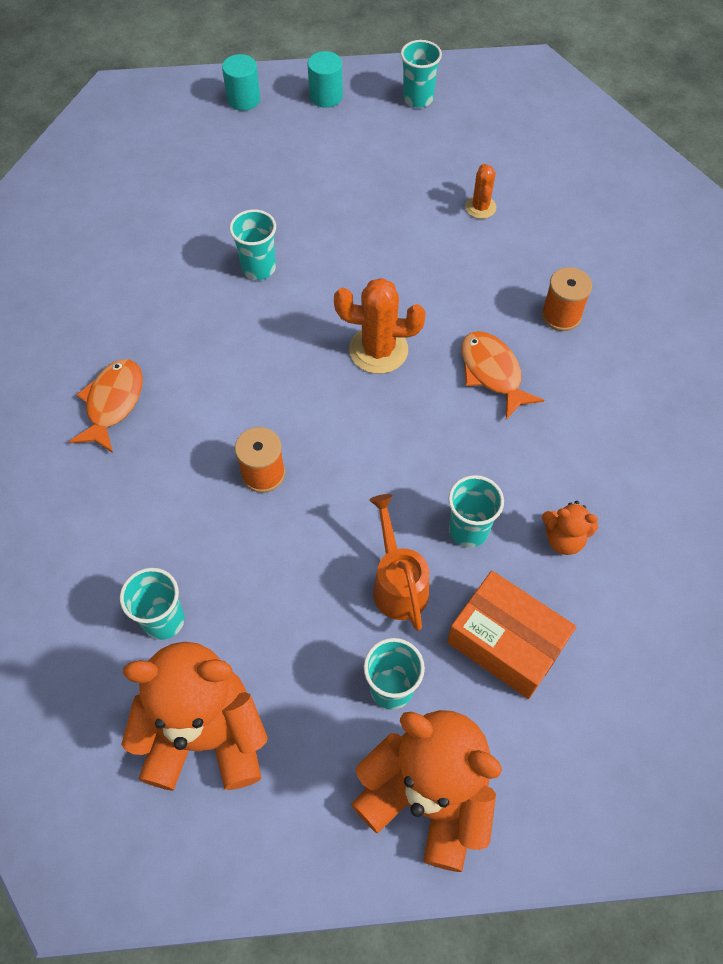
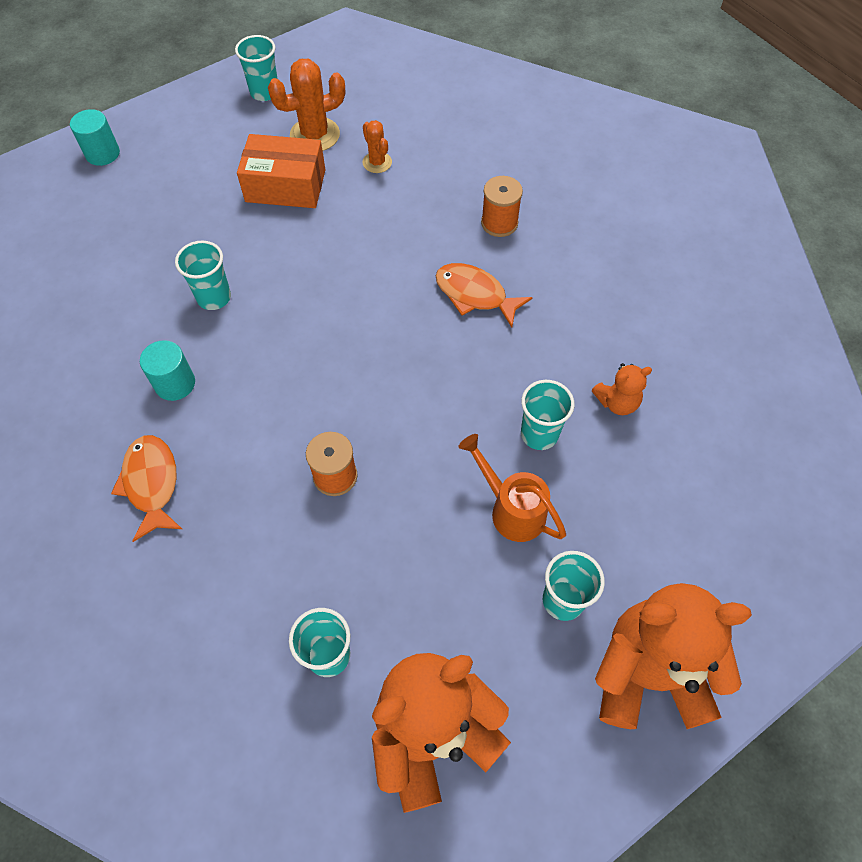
camera: 30 degrees left, 0 degrees up
turquoise cylinder [308,51,343,108] -> turquoise cylinder moved to [140,340,195,401]
orange cactus [334,278,426,374] -> orange cactus moved to [268,59,345,151]
orange box [447,571,576,699] -> orange box moved to [237,134,325,208]

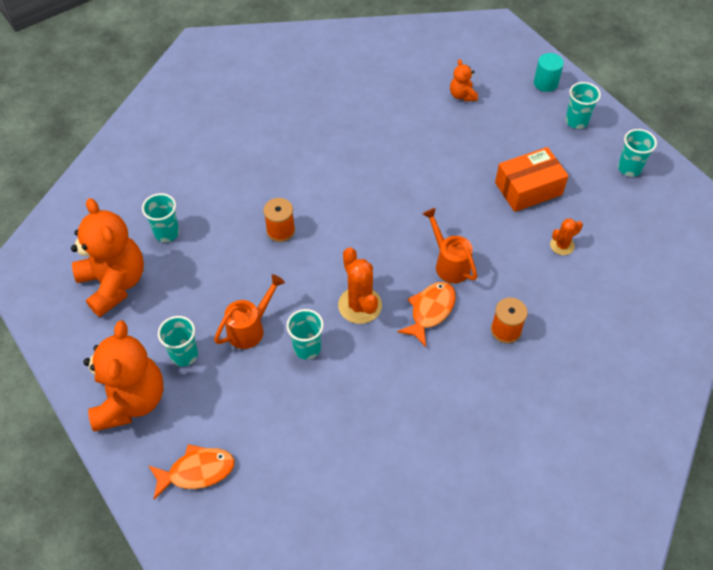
camera: 90 degrees right, 5 degrees down
orange fish [111,435,182,542] -> orange fish moved to [148,444,235,499]
turquoise cylinder [140,340,195,401] -> none
turquoise cup [175,241,231,310] -> turquoise cup moved to [565,82,601,129]
orange box [237,134,325,208] -> orange box turned 60 degrees clockwise [495,147,569,212]
orange cactus [268,59,345,151] -> orange cactus moved to [338,247,382,324]
orange teddy bear [592,363,652,415] -> orange teddy bear moved to [450,59,478,101]
none -> orange watering can [422,208,477,283]

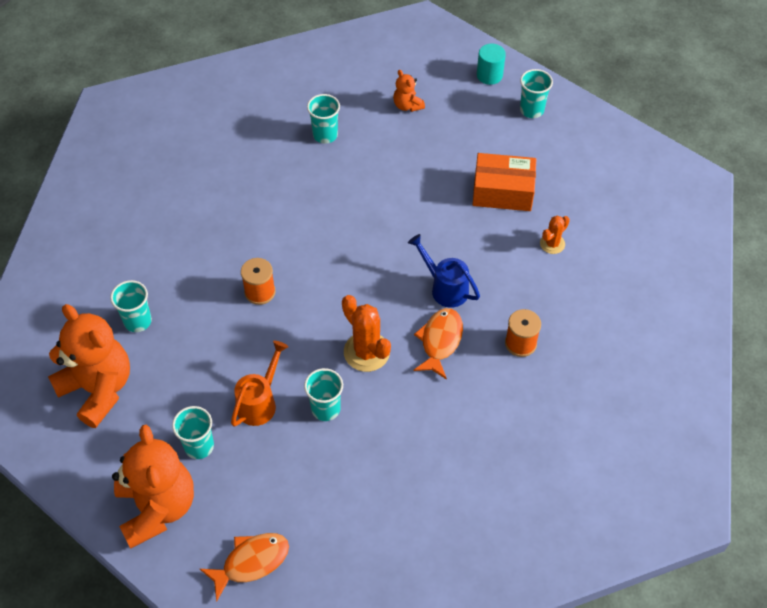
camera: 15 degrees left, 0 degrees up
orange watering can [422,208,477,283] -> blue watering can [408,234,480,308]
orange box [495,147,569,212] -> orange box turned 45 degrees clockwise [472,153,537,211]
turquoise cup [618,129,657,177] -> turquoise cup moved to [307,94,340,144]

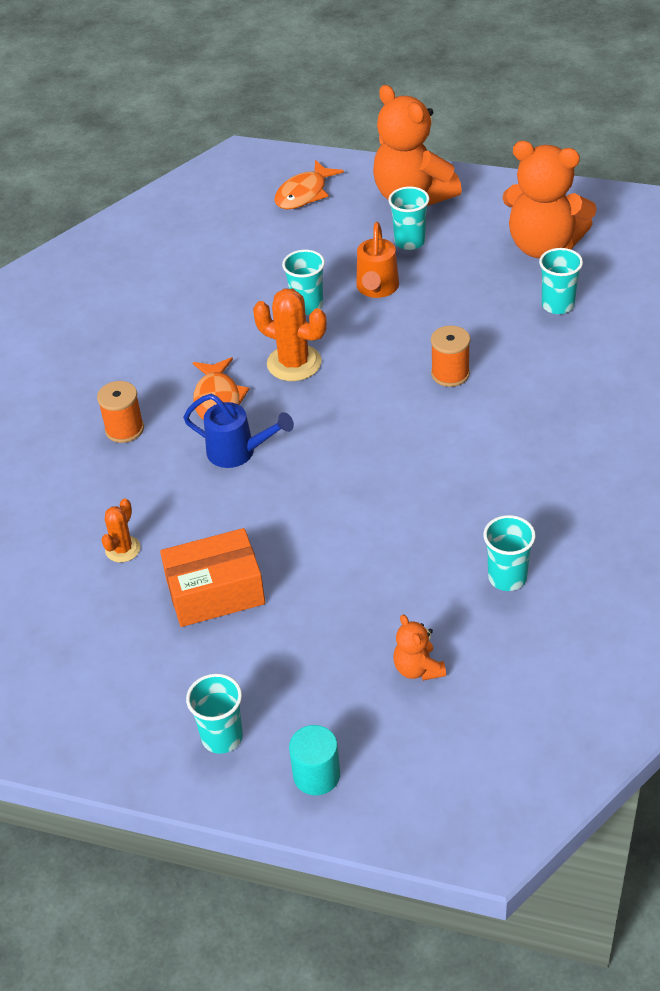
camera: 160 degrees right, 10 degrees down
orange teddy bear [393,70,425,112] -> orange teddy bear turned 150 degrees counterclockwise [393,614,446,681]

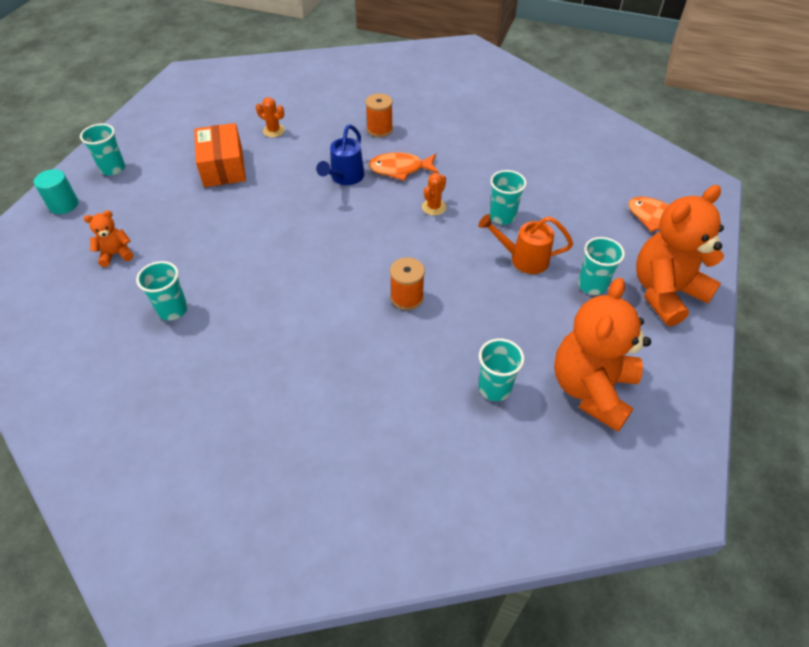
camera: 90 degrees right, 5 degrees up
orange cactus [253,288,327,381] -> orange cactus [422,173,446,216], size x0.58

